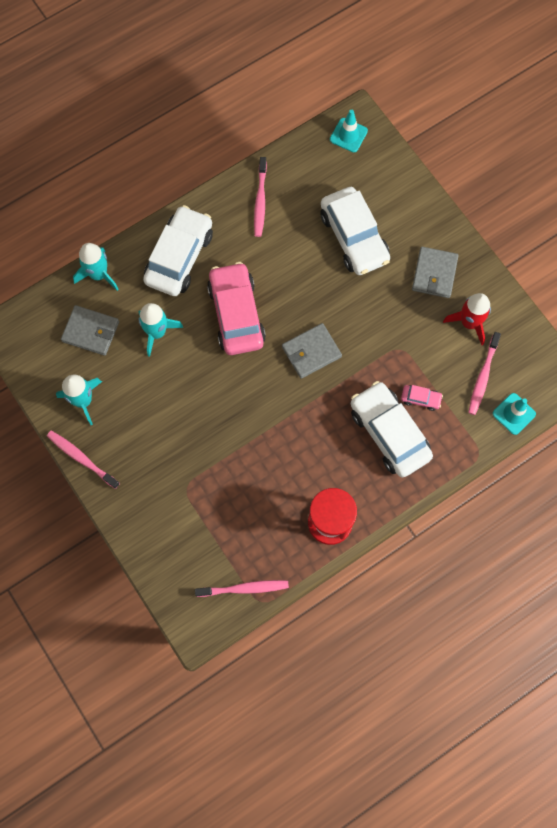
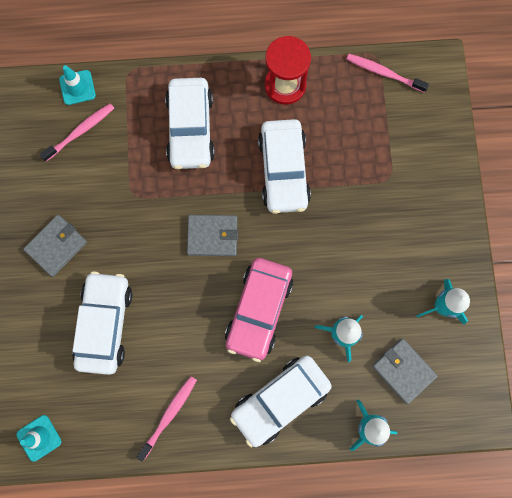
camera: 150 degrees left, 5 degrees up
pink toothbrush [47,430,120,489] -> none
pink car [401,385,443,411] -> none
red rocket [443,293,491,345] -> none
none -> white car [258,119,311,214]

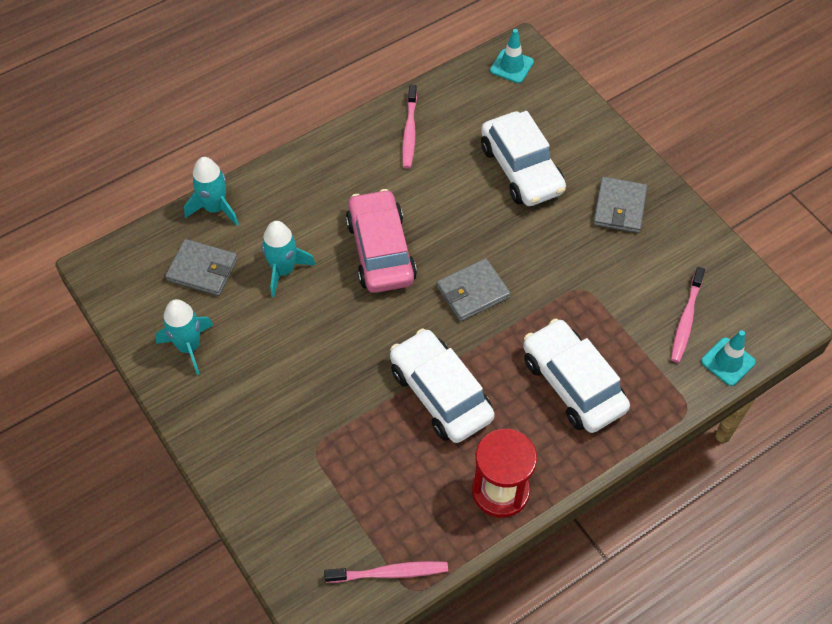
camera: 150 degrees right, 20 degrees down
white car [230,355,332,447] -> none

